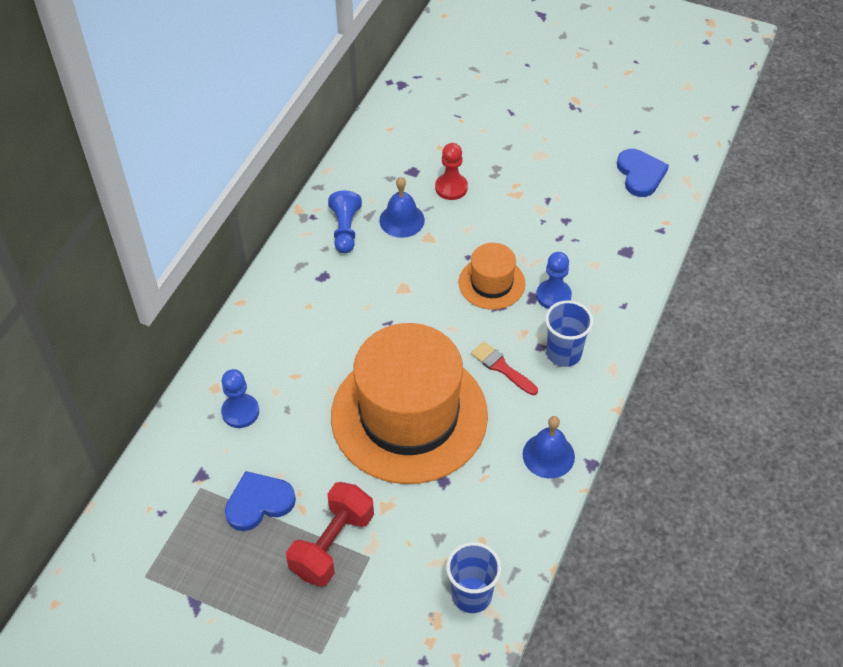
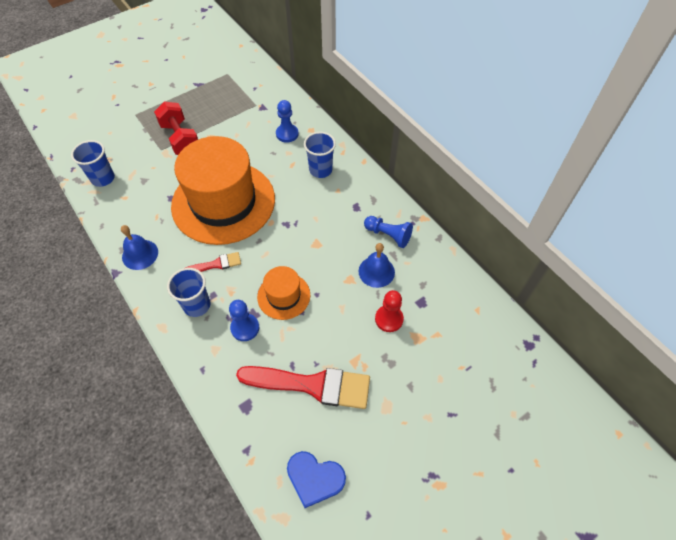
camera: 120 degrees right, 5 degrees up
blue heart [225,471,296,531] -> none
none -> red brush [236,366,370,409]
none -> blue cup [304,132,336,178]

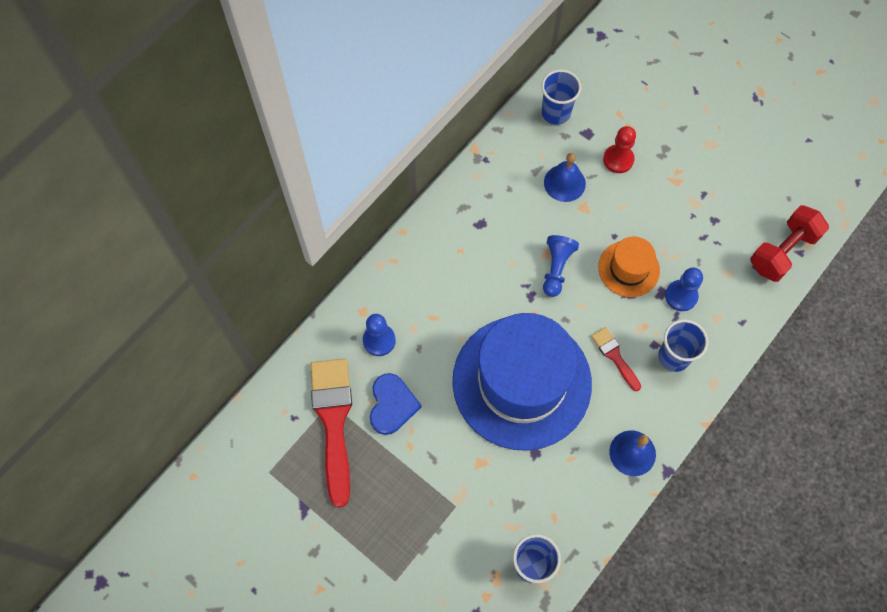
camera: 105 degrees left, 10 degrees up
red dumbbell [154,102,198,155] -> red dumbbell moved to [750,205,829,282]
orange hat [171,136,275,245] -> blue hat [452,313,592,451]
red brush [236,366,370,409] -> red brush moved to [310,358,352,508]
blue heart [287,451,346,508] -> blue heart moved to [370,373,422,435]
blue cup [304,132,336,178] -> blue cup moved to [541,70,581,125]
blue pawn [364,216,413,248] -> blue pawn moved to [543,235,579,297]

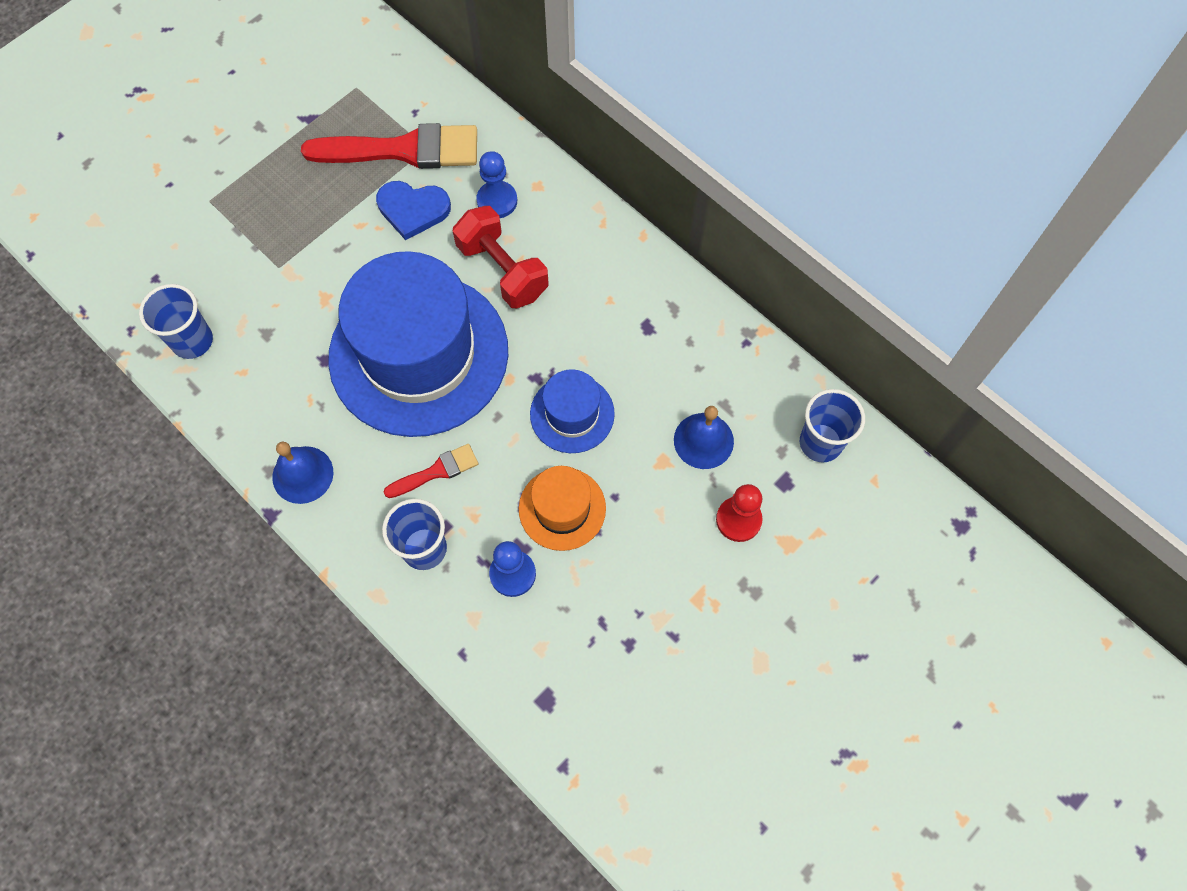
camera: 95 degrees right, 0 degrees up
blue pawn [543,235,579,297] -> blue hat [530,369,615,453]
red dumbbell [750,205,829,282] -> red dumbbell moved to [453,206,548,308]

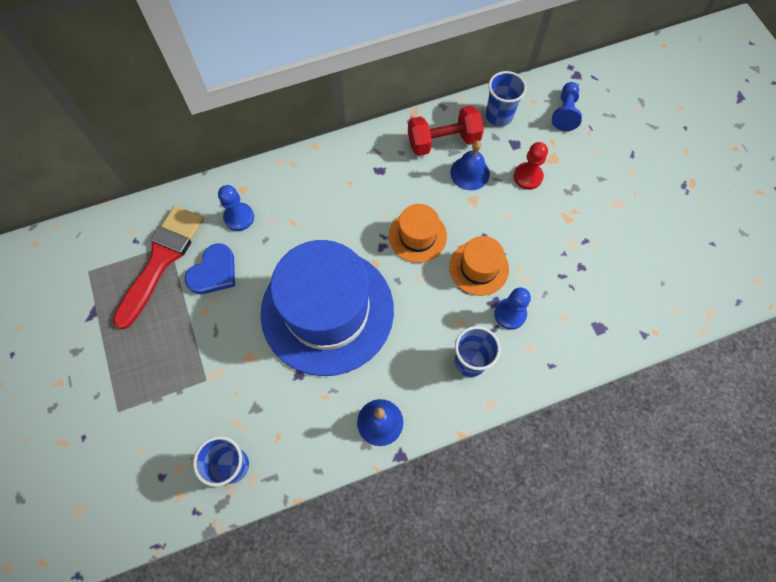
camera: 65 degrees left, 0 degrees up
red brush [384,444,478,498] -> none
red dumbbell [453,206,548,308] -> red dumbbell moved to [408,106,484,156]
blue hat [530,369,615,453] -> orange hat [389,204,447,263]
none -> blue pawn [552,82,582,131]

